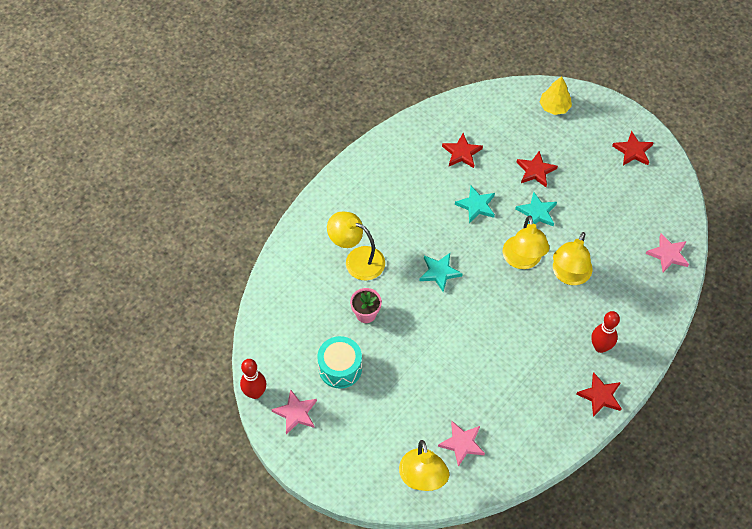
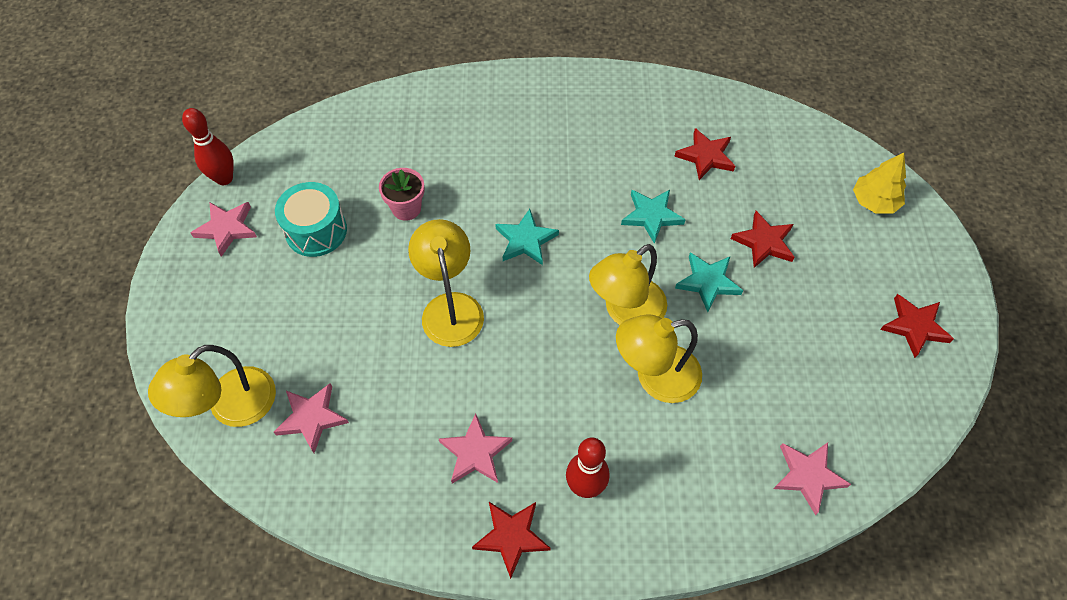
camera: 50 degrees right, 0 degrees up
yellow lamp [327,211,385,281] -> yellow lamp moved to [408,219,484,347]
none -> pink star [439,414,512,484]

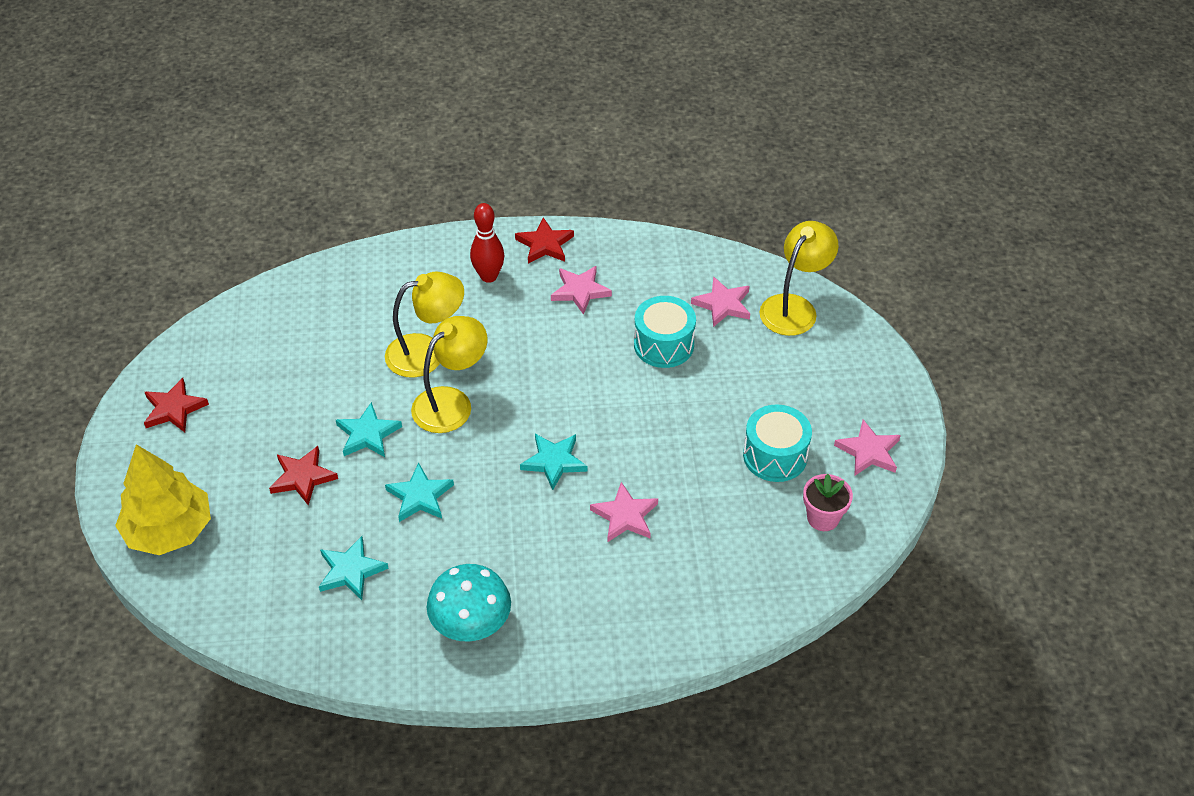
camera: 175 degrees right, 10 degrees down
red bowling pin [182,108,234,185] -> none
pink flower pot [379,168,425,221] -> pink flower pot moved to [803,474,853,531]
yellow lamp [408,219,484,347] -> none
red star [674,128,735,180] -> turquoise star [319,536,389,600]
pink star [773,443,851,515] -> pink star moved to [590,482,658,542]
yellow tree [853,153,906,214] -> yellow tree [115,444,211,555], size x1.64
none -> turquoise mushroom [427,564,511,642]
none -> turquoise drum [634,296,696,368]

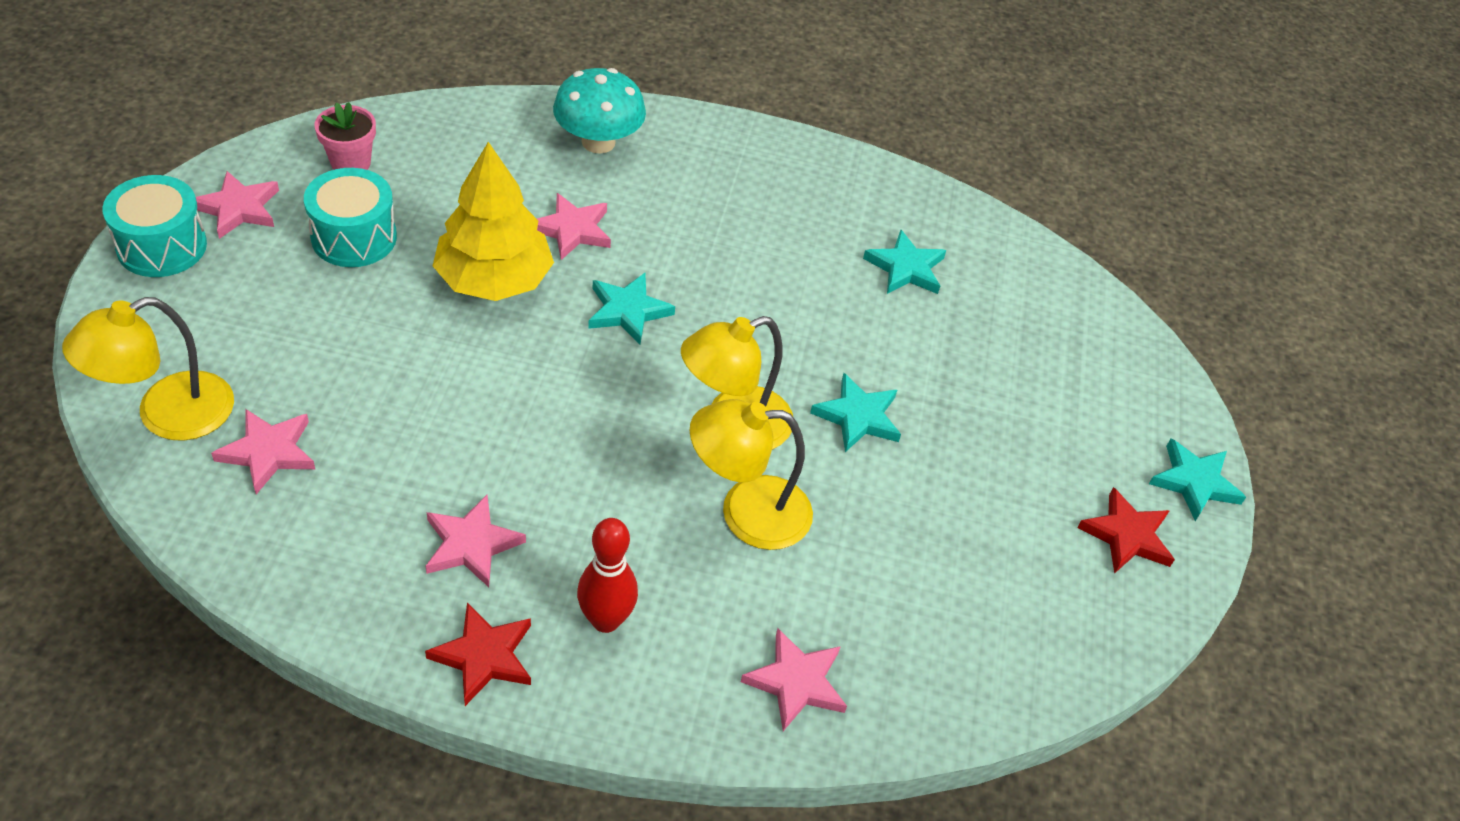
camera: 170 degrees left, 0 degrees up
yellow tree [115,444,211,555] -> yellow tree moved to [433,142,554,301]
red star [269,446,338,505] -> none
turquoise star [385,463,454,522] -> turquoise star moved to [1149,439,1246,521]
turquoise mushroom [427,564,511,642] -> turquoise mushroom moved to [553,68,646,154]
turquoise drum [634,296,696,368] -> turquoise drum moved to [102,175,207,277]
none -> pink star [741,628,847,731]

